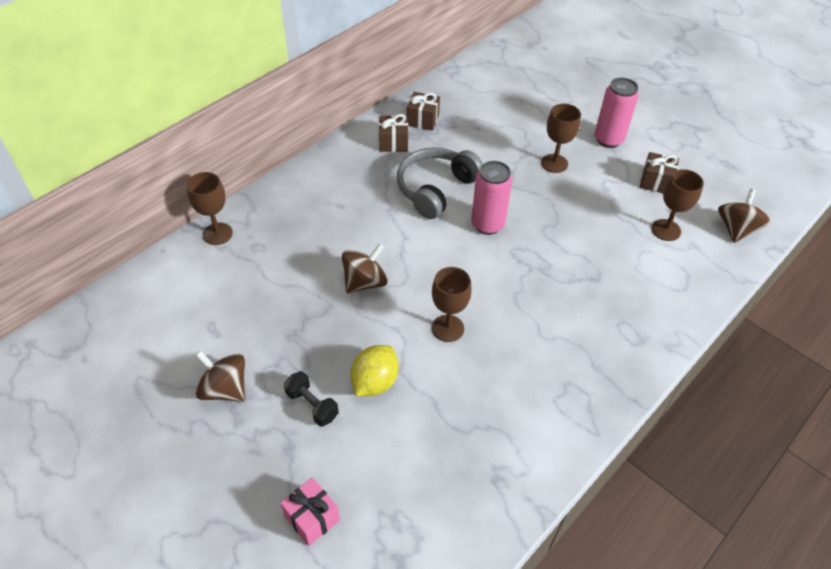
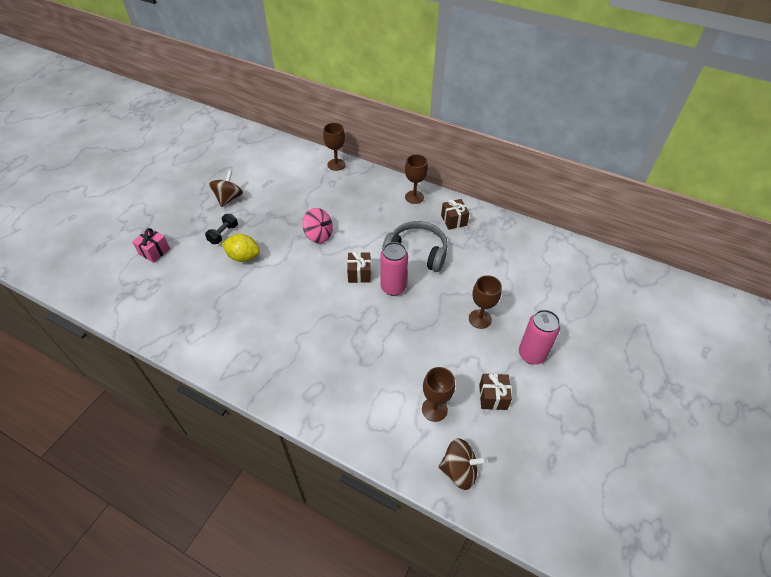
camera: 75 degrees right, 0 degrees up
brown spinning top [342,243,387,293] -> pink spinning top [302,208,333,243]
brown gift [407,92,440,131] -> brown gift moved to [347,251,371,283]
brown goblet [432,267,472,342] -> brown goblet moved to [405,154,428,204]

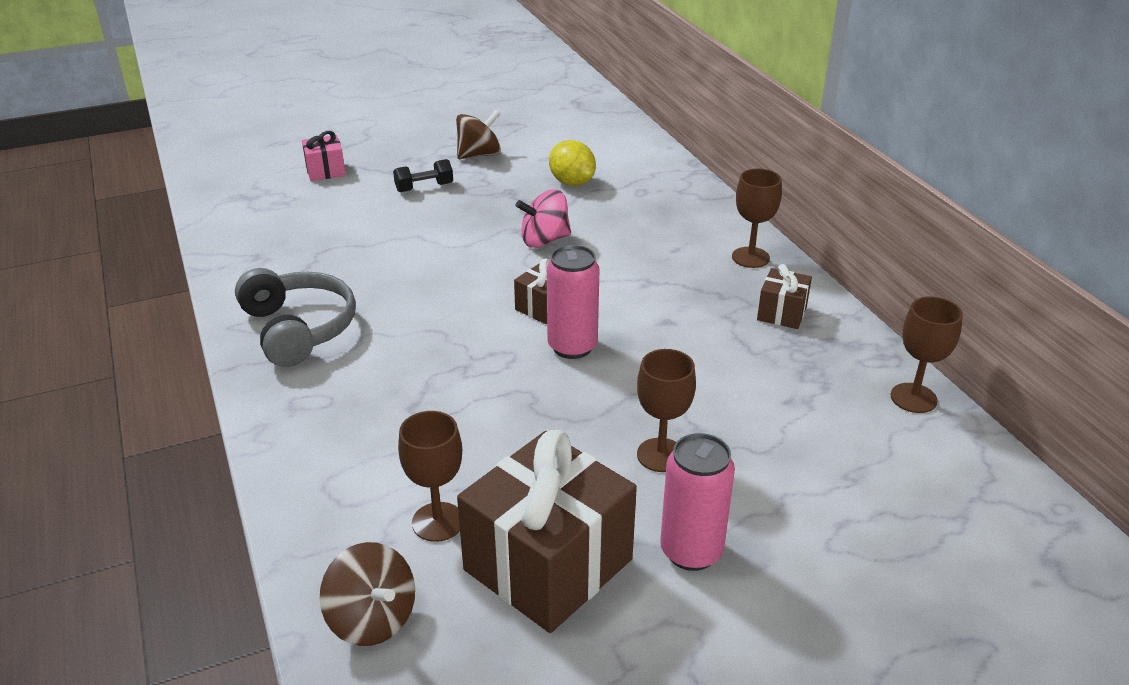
camera: 40 degrees right, 15 degrees down
yellow lemon [222,234,260,262] -> yellow lemon moved to [549,140,596,186]
pink spinning top [302,208,333,243] -> pink spinning top turned 90 degrees clockwise [516,189,571,248]
brown goblet [323,123,345,171] -> brown goblet moved to [891,296,963,413]
grey headphones [382,221,448,272] -> grey headphones moved to [235,268,356,367]
brown gift [479,373,512,410] -> brown gift [457,430,637,633], size x2.14

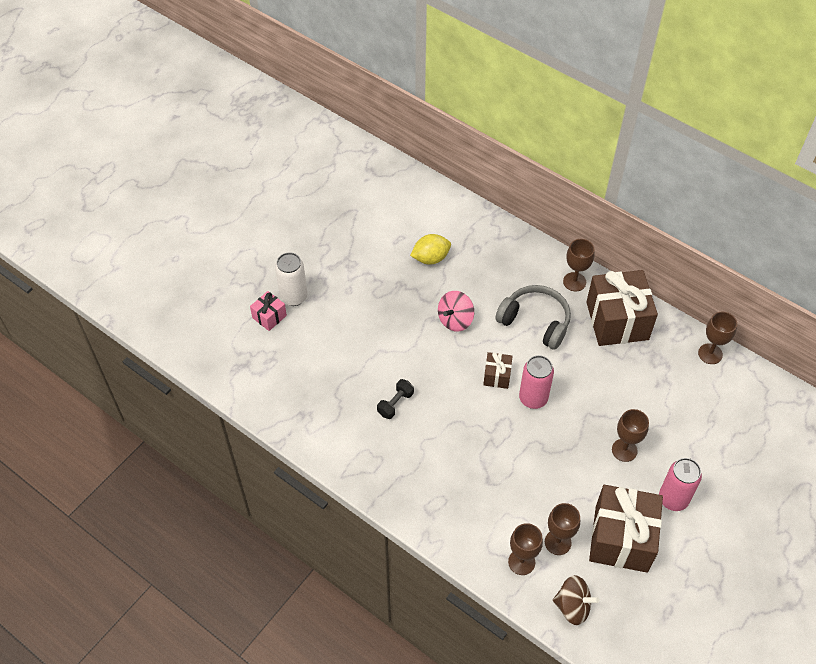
camera: 30 degrees left, 20 degrees up
grey headphones [235,268,356,367] -> grey headphones moved to [495,285,571,350]
black dumbbell [393,159,453,192] -> black dumbbell moved to [377,379,414,419]
brown spinning top [456,110,501,159] -> none
yellow lemon [549,140,596,186] -> yellow lemon turned 45 degrees counterclockwise [410,234,451,265]
brown gift [757,264,812,329] -> brown gift [586,270,658,346], size x2.14
none -> white can [275,252,307,306]
none -> brown goblet [508,523,543,575]

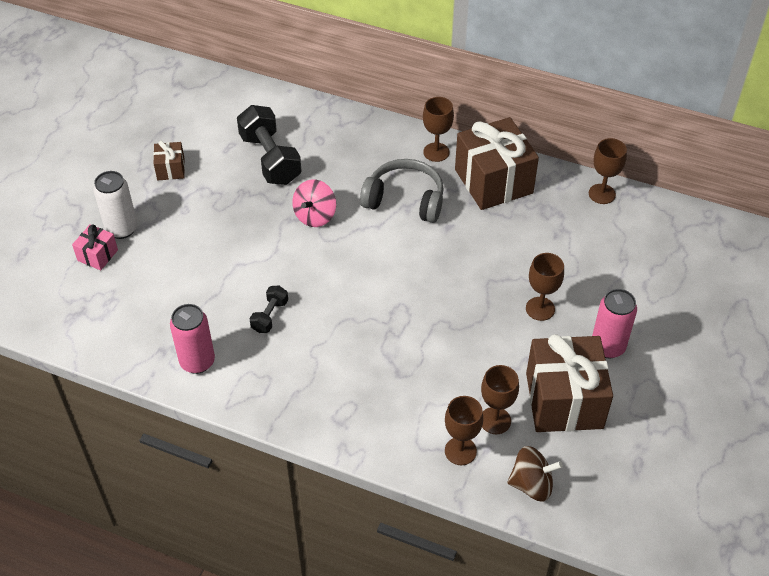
camera: 15 degrees left, 5 degrees down
yellow lemon [410,234,451,265] -> black dumbbell [237,105,302,185]
brown gift [483,352,513,389] -> brown gift moved to [153,141,185,180]
pink can [519,355,554,409] -> pink can moved to [170,304,215,374]

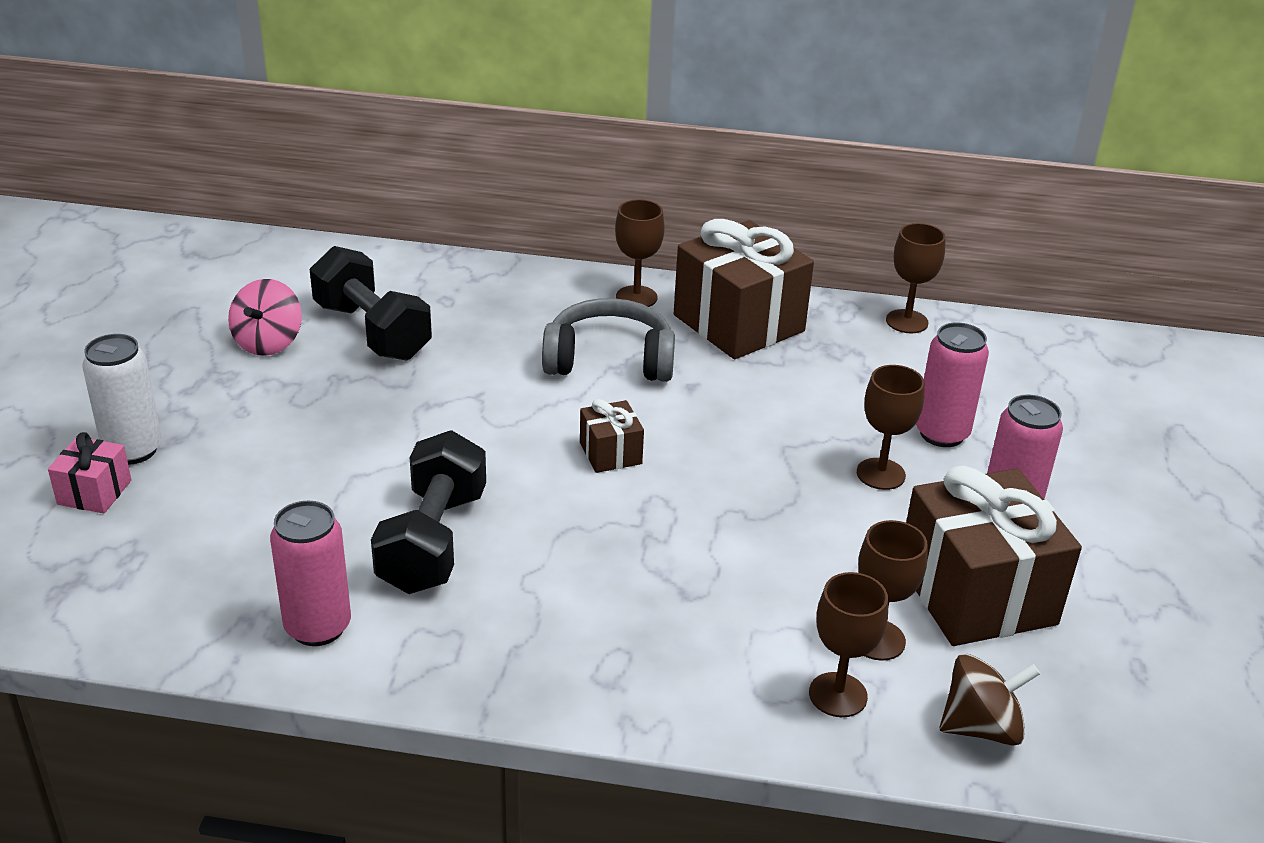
camera: 15 degrees left, 15 degrees down
brown gift [153,141,185,180] -> brown gift moved to [580,399,644,473]
black dumbbell [250,286,288,333] -> black dumbbell [371,430,486,594], size x1.97
pink spinning top [292,180,336,227] -> pink spinning top moved to [228,279,302,356]
none -> pink can [916,322,989,447]

